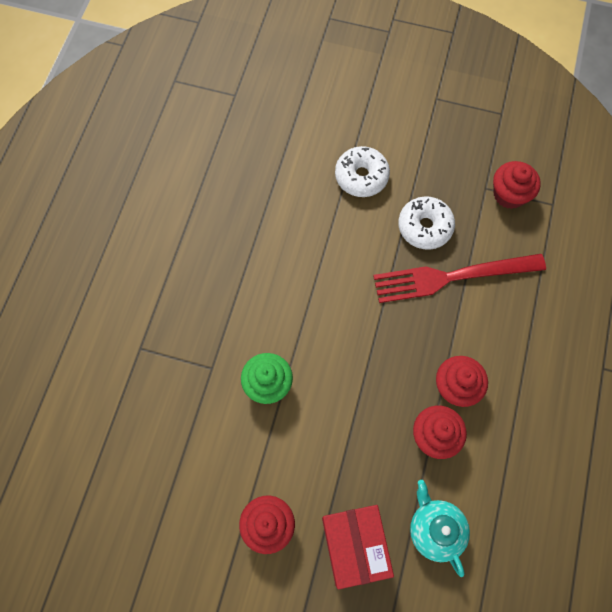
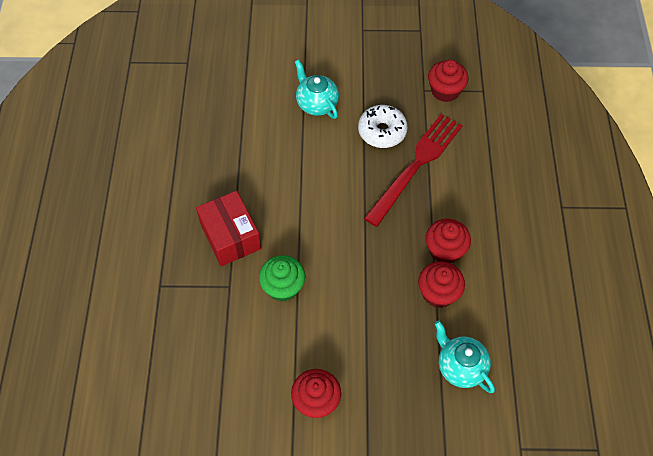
camera: 15 degrees left, 10 degrees down
red box [322,505,394,589] -> red box moved to [196,191,261,266]
white donut [335,146,390,197] -> turquoise teapot [295,60,339,119]
red fork [373,254,546,303] -> red fork turned 150 degrees clockwise [364,114,463,227]

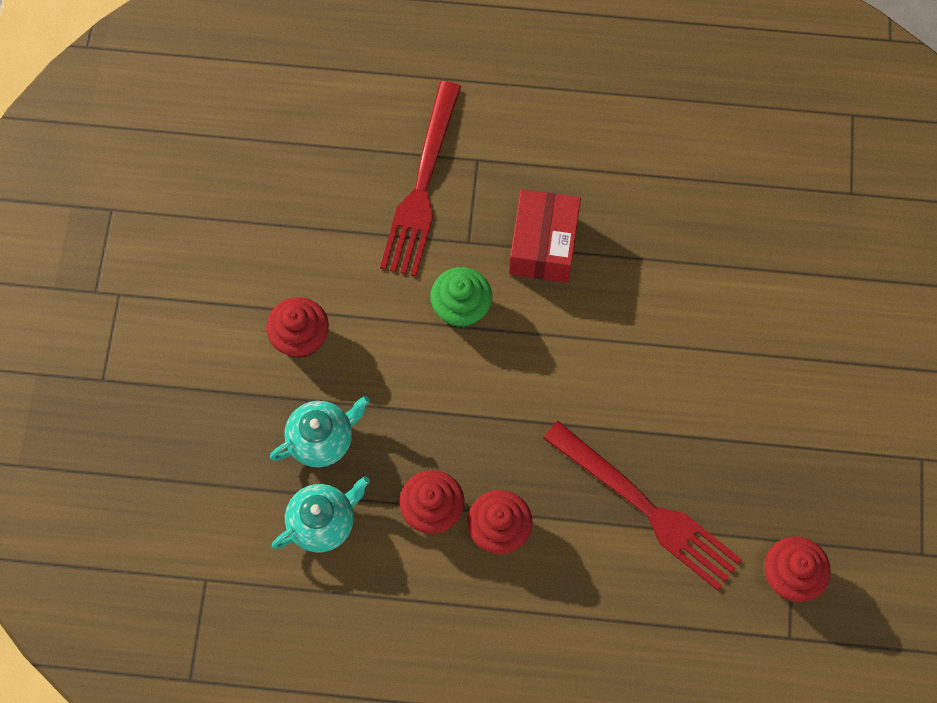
camera: 95 degrees right, 10 degrees up
red box [196,191,261,266] -> red box turned 60 degrees counterclockwise [509,189,581,283]
turquoise teapot [295,60,339,119] -> turquoise teapot moved to [270,396,370,467]
white donut [358,105,408,148] -> none
none -> red fork [380,81,461,277]

